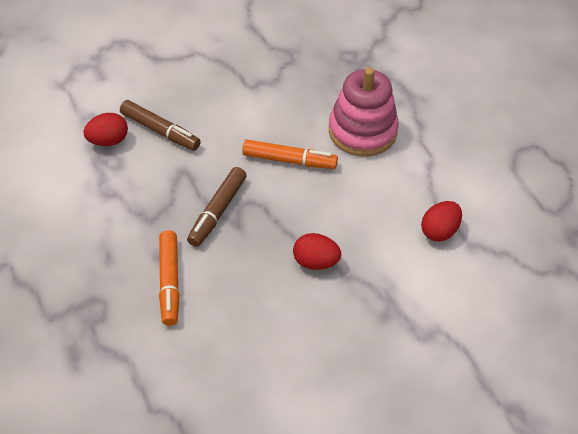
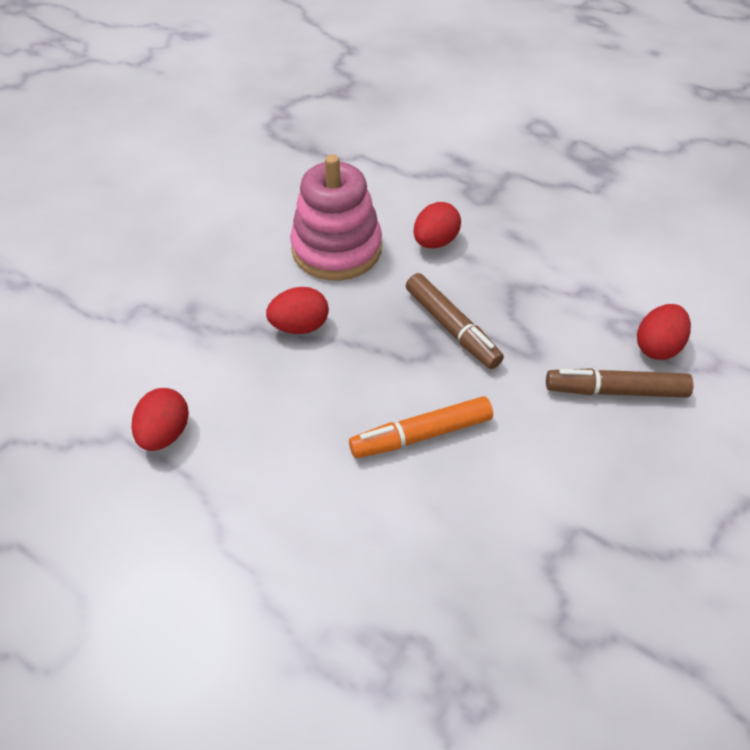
camera: 150 degrees right, 0 degrees up
orange marker [159,230,180,326] -> red egg [413,202,461,248]
brown marker [187,167,247,247] -> brown marker turned 150 degrees clockwise [406,273,504,369]
pink stacking toy [329,67,399,157] -> pink stacking toy moved to [290,155,382,281]

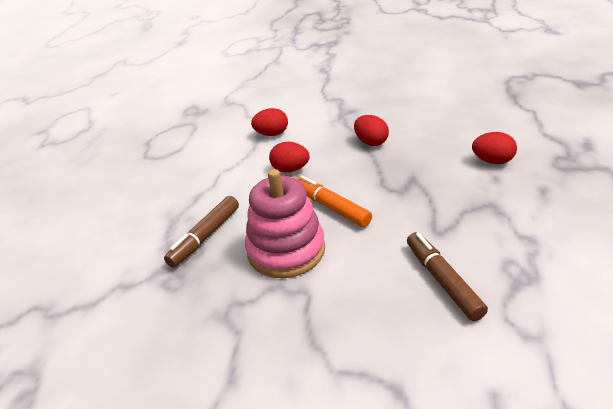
camera: 70 degrees right, 15 degrees down
pink stacking toy [290,155,382,281] -> pink stacking toy moved to [245,169,325,278]
brown marker [406,273,504,369] -> brown marker moved to [164,196,239,267]
red egg [637,304,691,360] -> red egg moved to [269,142,310,172]

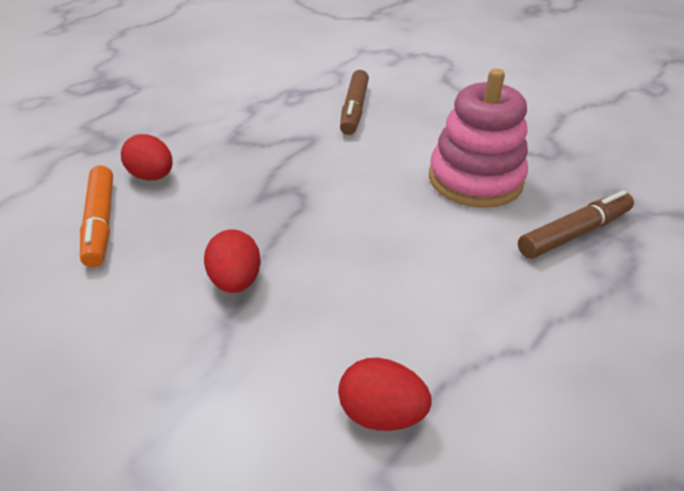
camera: 155 degrees left, 5 degrees up
red egg [269,142,310,172] -> none
orange marker [296,175,372,227] -> orange marker moved to [80,166,113,267]

